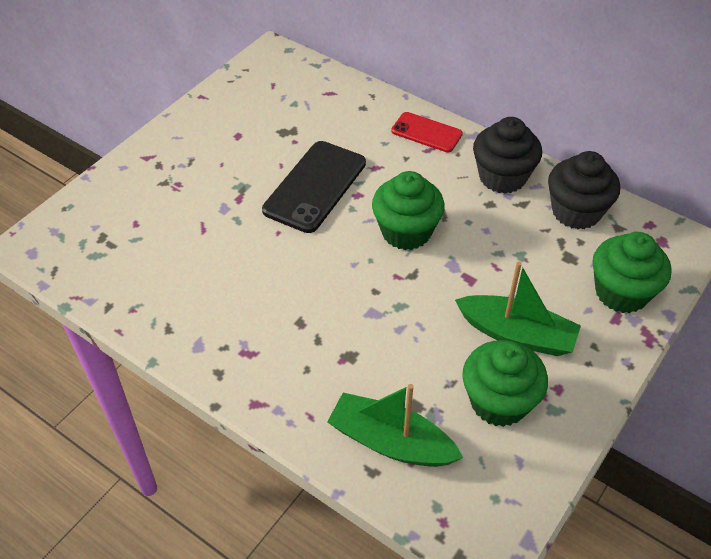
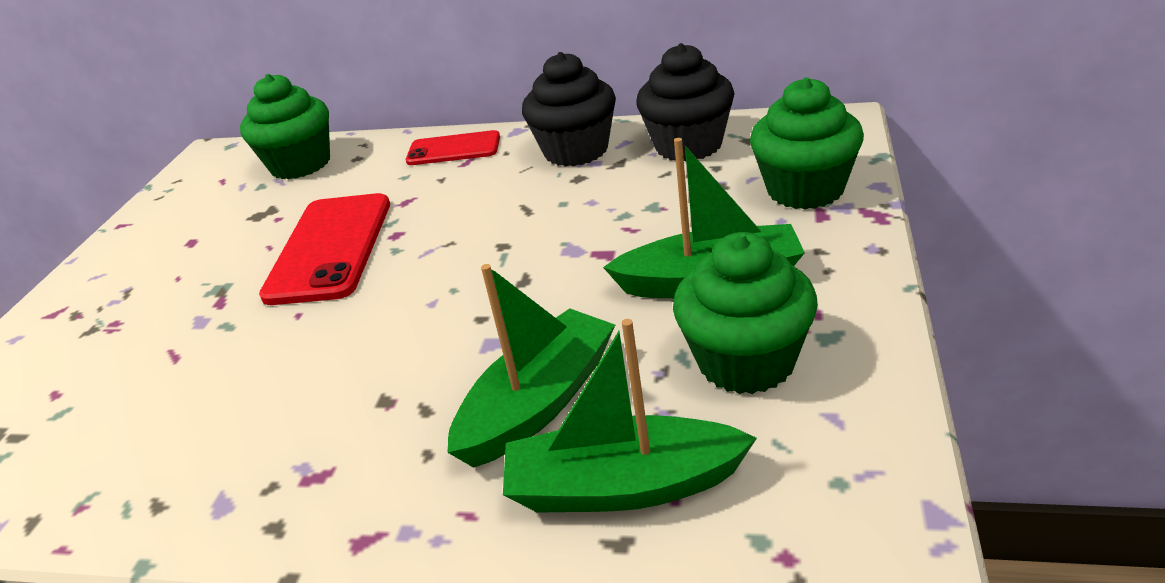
camera: 20 degrees left, 15 degrees down
black phone [262,141,366,233] -> red phone [259,193,390,305]
green cupcake [372,171,445,250] -> green cupcake moved to [240,74,330,180]
none -> green boat [447,264,615,468]

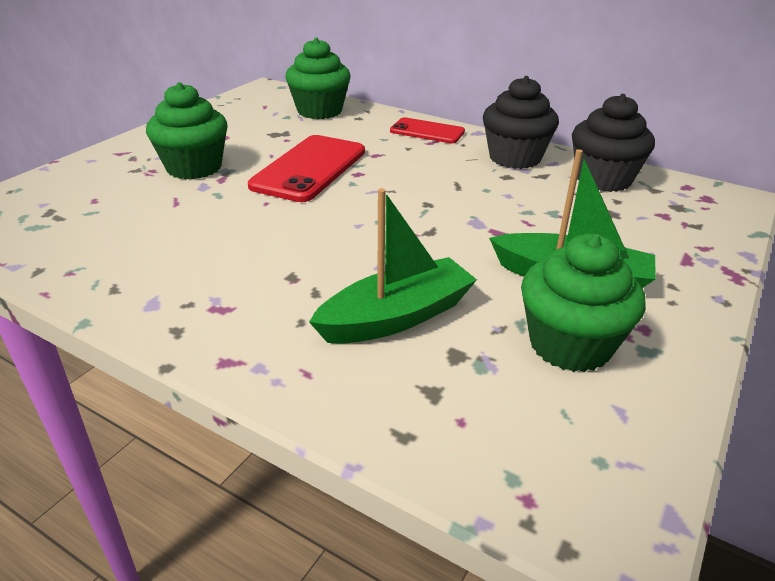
camera: 15 degrees right, 0 degrees up
green boat [503,319,757,513] -> none
green cupcake [750,77,864,209] -> green cupcake moved to [146,82,227,179]

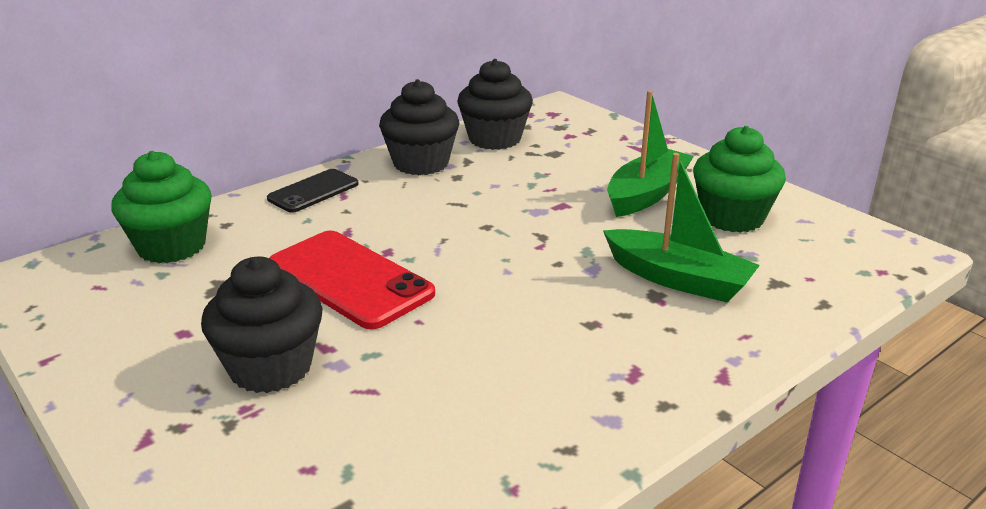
camera: 70 degrees left, 5 degrees down
green cupcake [146,82,227,179] -> black cupcake [201,256,323,393]
green boat [309,188,477,344] -> green boat turned 135 degrees clockwise [603,153,760,302]
red phone [390,117,465,143] -> black phone [267,169,359,213]

